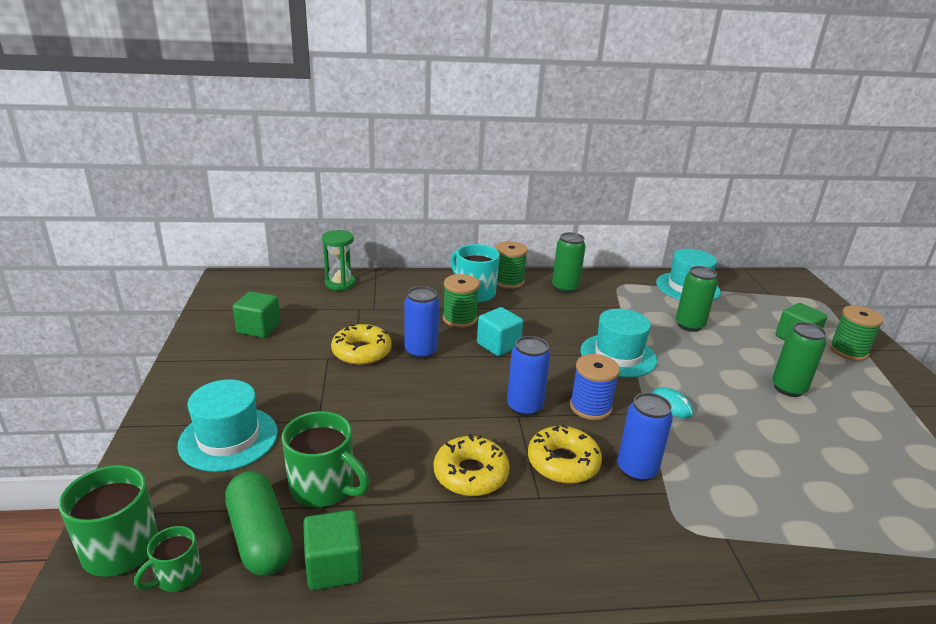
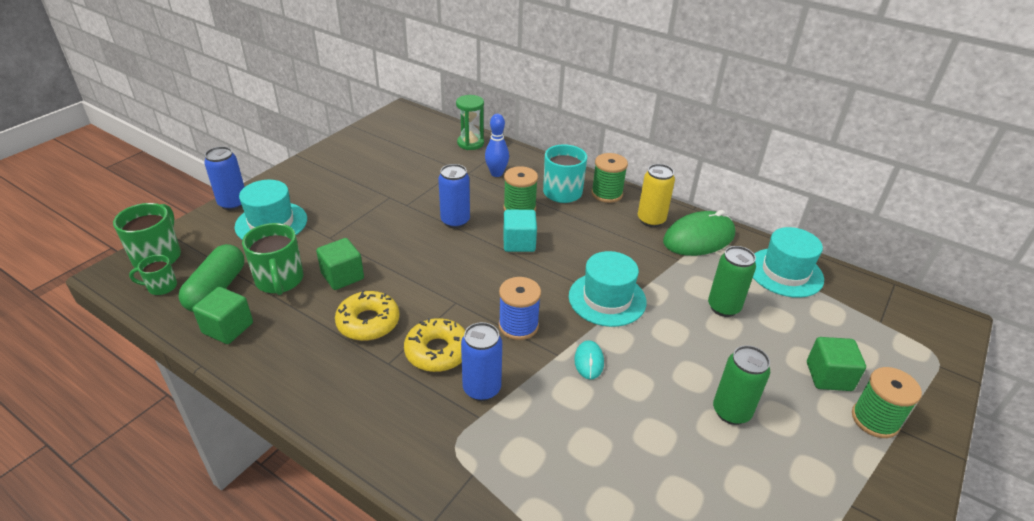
camera: 40 degrees right, 10 degrees up
green cube [233,291,280,338] -> green cube moved to [316,238,364,290]
yellow donut [331,324,392,365] -> none
blue can [507,336,550,417] -> blue can moved to [204,146,244,210]
green can [552,232,586,293] -> yellow can [638,164,675,227]
none -> blue bowling pin [485,114,509,177]
none -> green mouse [663,210,735,256]

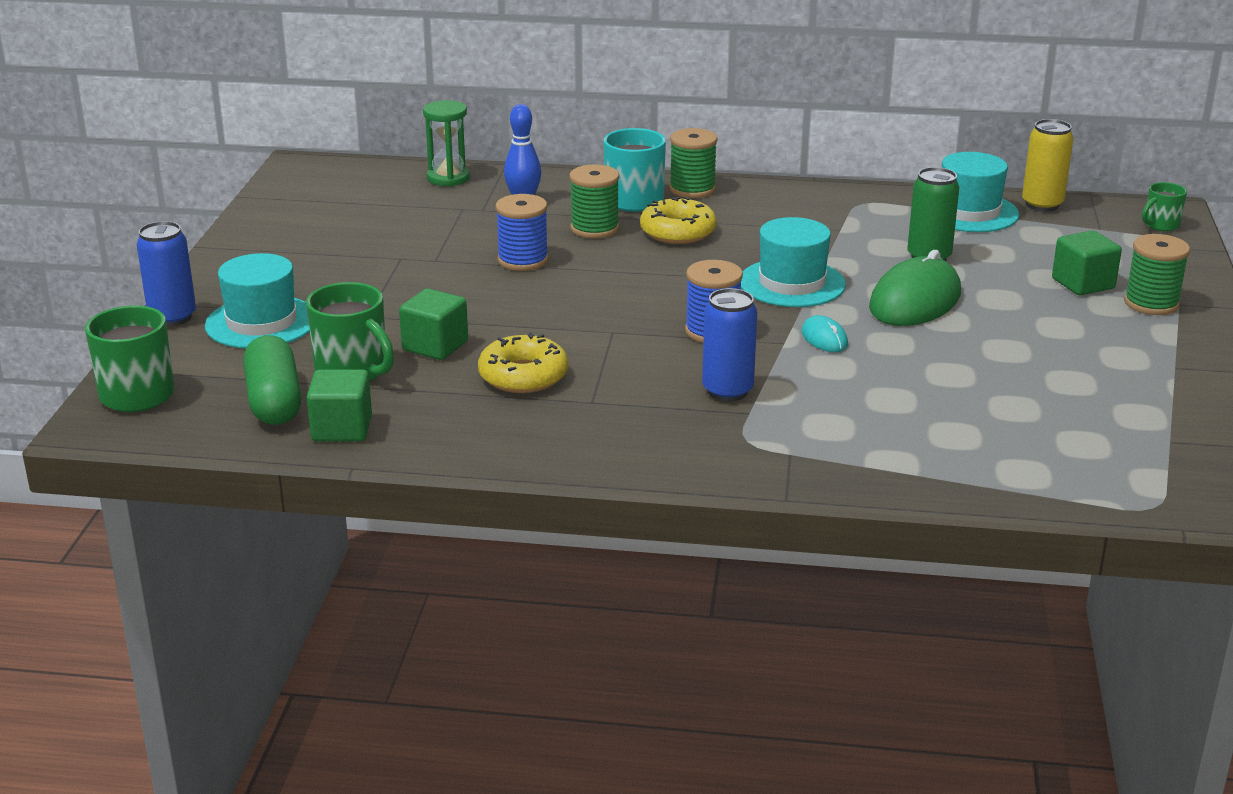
camera: 25 degrees left, 10 degrees down
green mug [129,255,177,295] -> green mug moved to [1142,182,1187,231]
yellow donut [404,318,465,372] -> yellow donut moved to [640,197,717,244]
blue can [438,164,470,229] -> blue spool [495,194,549,271]
turquoise cube [503,210,537,252] -> none
yellow can [638,164,675,227] -> yellow can moved to [1022,119,1073,211]
green mouse [663,210,735,256] -> green mouse moved to [869,250,961,326]
green can [713,345,770,425] -> none

